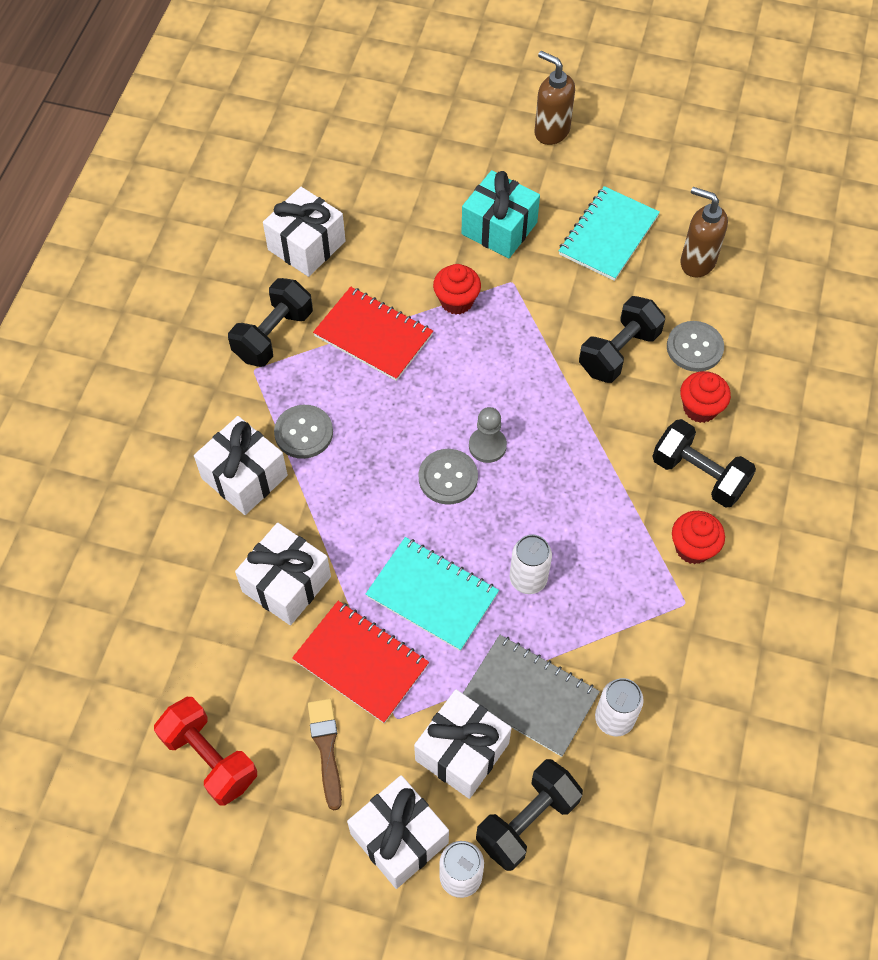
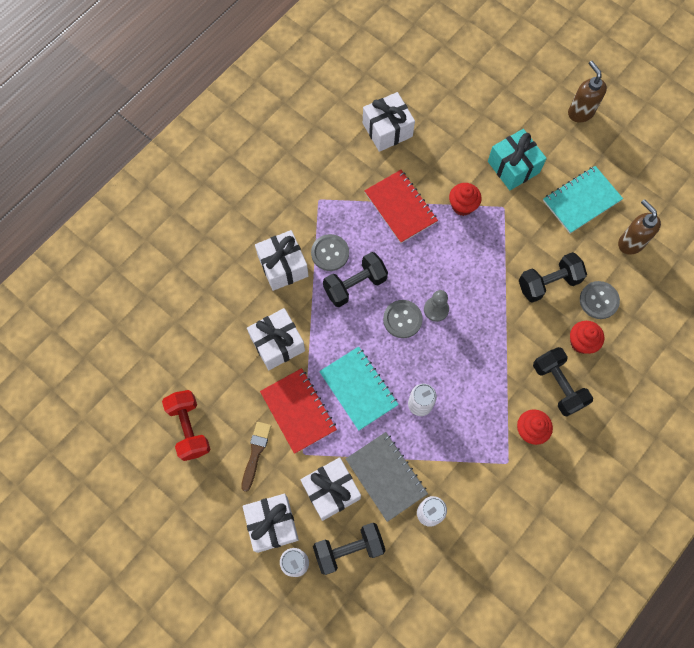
camera: 25 degrees right, 10 degrees up
black dumbbell [228,278,313,367] -> black dumbbell moved to [323,252,388,307]

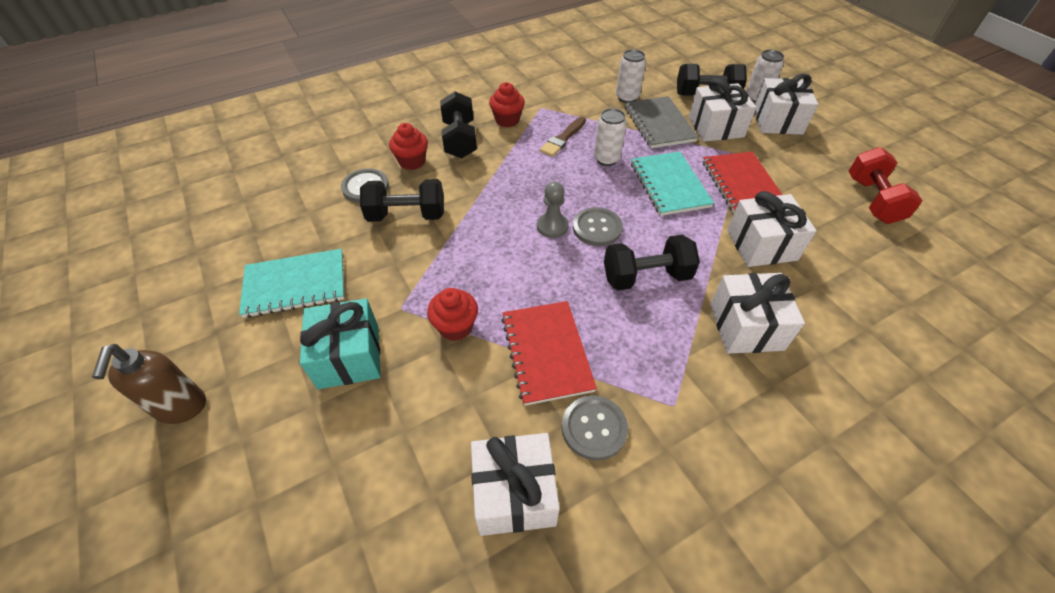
camera: 160 degrees left, 20 degrees down
brown brush [241,422,271,492] -> brown brush moved to [540,117,586,157]
grey button [311,234,349,271] -> grey button moved to [562,395,628,461]
brown soap dispenser [618,199,661,255] -> none

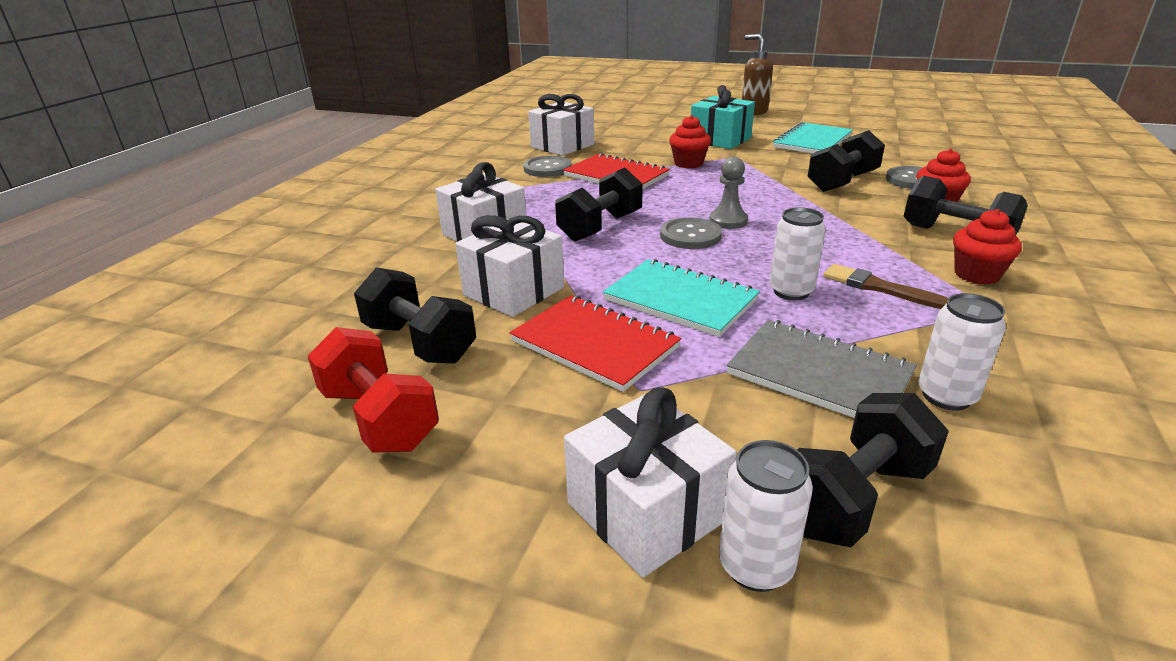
camera: 140 degrees right, 20 degrees down
brown brush [540,117,586,157] -> brown brush turned 45 degrees counterclockwise [823,264,948,309]
white gift [689,78,756,142] -> none
none -> black dumbbell [354,267,476,363]

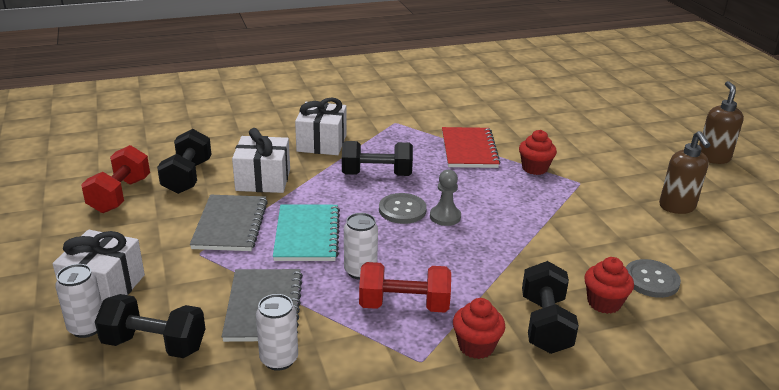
camera: 50 degrees right, 0 degrees up
red notebook [509,295,681,392] -> grey notebook [190,195,268,251]
grey button [523,156,572,177] -> none
white gift [528,94,594,156] -> none
turquoise gift [691,85,755,149] -> none
turquoise notebook [773,122,853,154] -> brown soap dispenser [659,131,711,214]
black dumbbell [808,130,885,192] -> none
brown brush [823,264,948,309] -> red dumbbell [359,262,451,312]

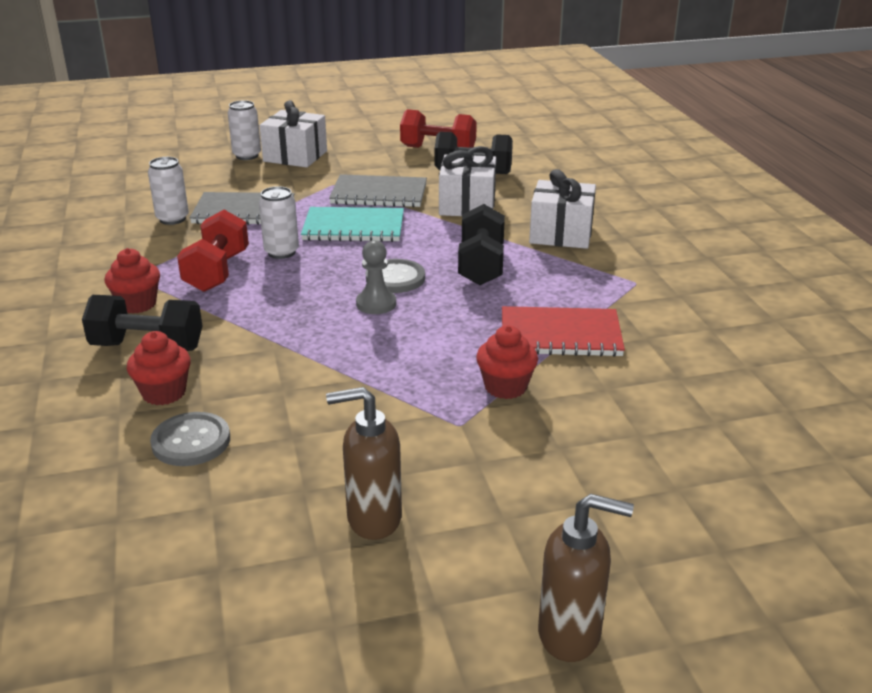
camera: 95 degrees right, 0 degrees up
black dumbbell [95,294,205,358] -> none

